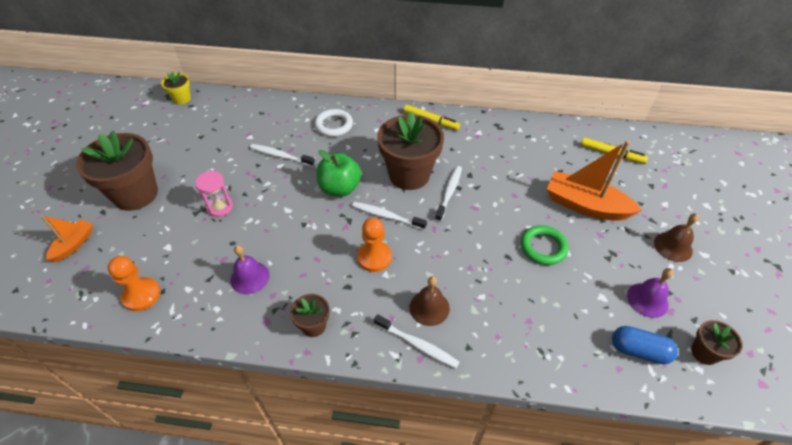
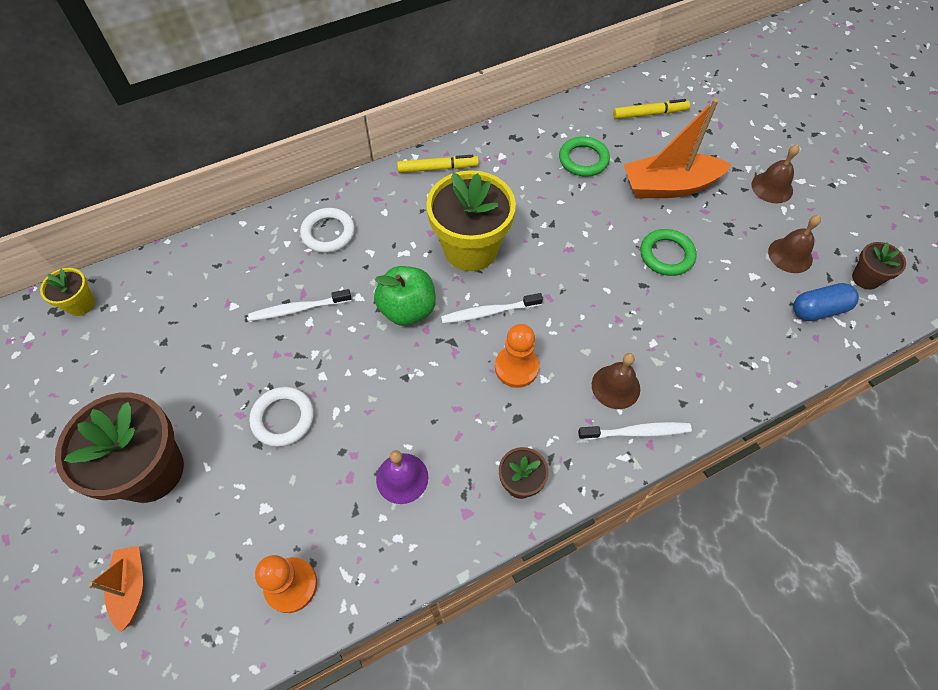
camera: 35 degrees left, 10 degrees up
pink hourglass [195,171,233,217] -> white ring [249,387,314,447]
brown flower pot [377,112,444,190] -> yellow flower pot [426,170,516,271]
white toothbrush [435,166,462,222] -> none
purple bell [627,268,673,318] -> brown bell [768,215,821,273]
none -> green ring [559,136,610,177]

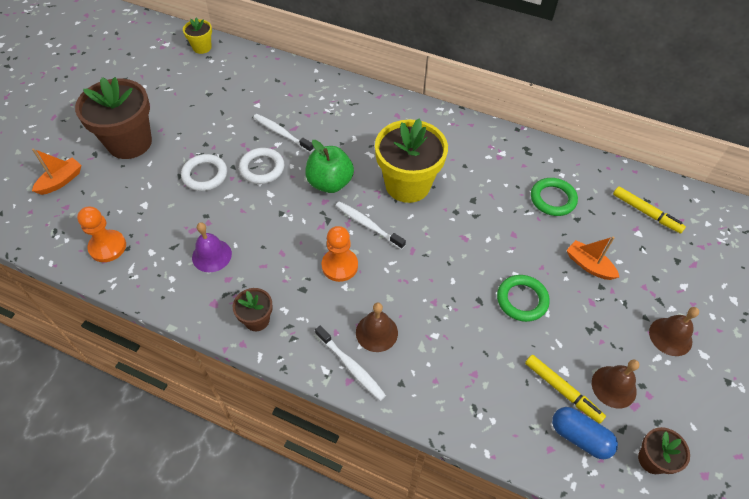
camera: 50 degrees right, 5 degrees down
white ring [300,208,355,253] -> white ring moved to [239,148,284,184]
yellow marker [397,155,479,173] -> yellow marker moved to [525,355,606,424]
orange boat [624,98,732,198] -> orange boat [567,237,619,280], size x0.55

